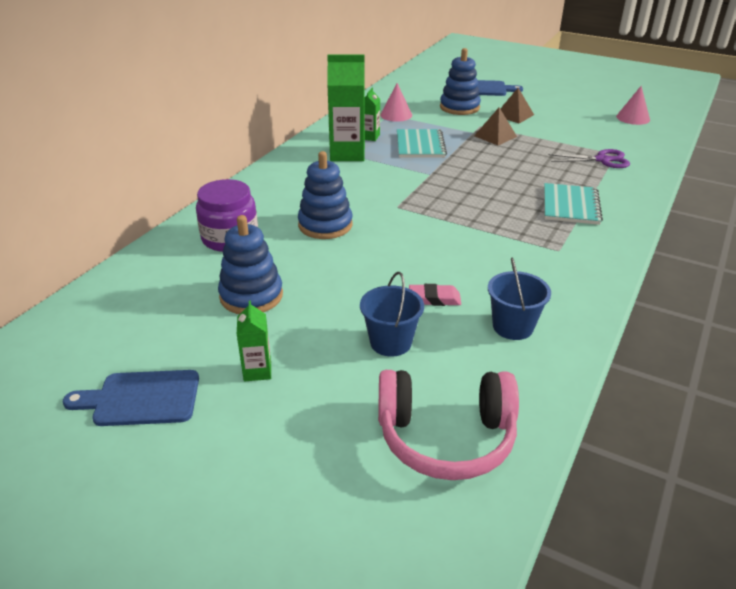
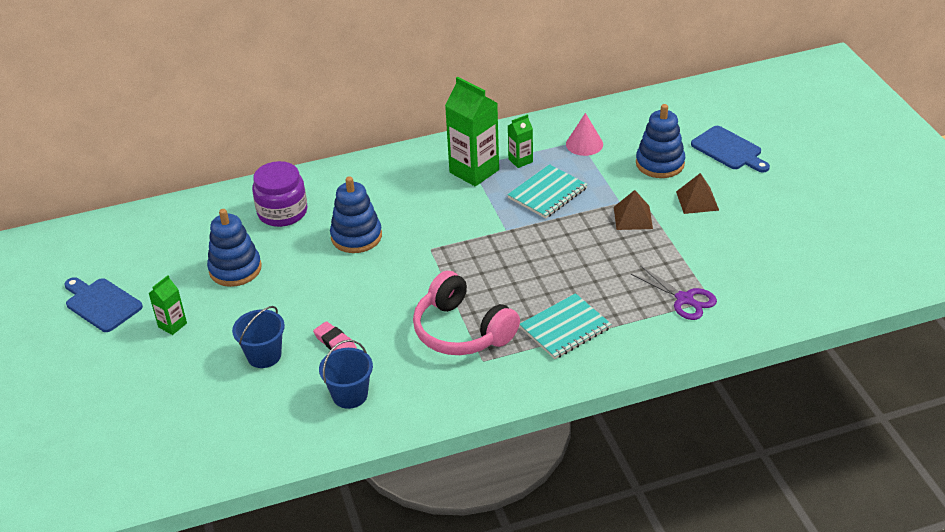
camera: 45 degrees right, 5 degrees up
pink headphones [378,370,519,480] -> pink headphones moved to [413,271,520,355]
pink cone [616,86,650,125] -> none

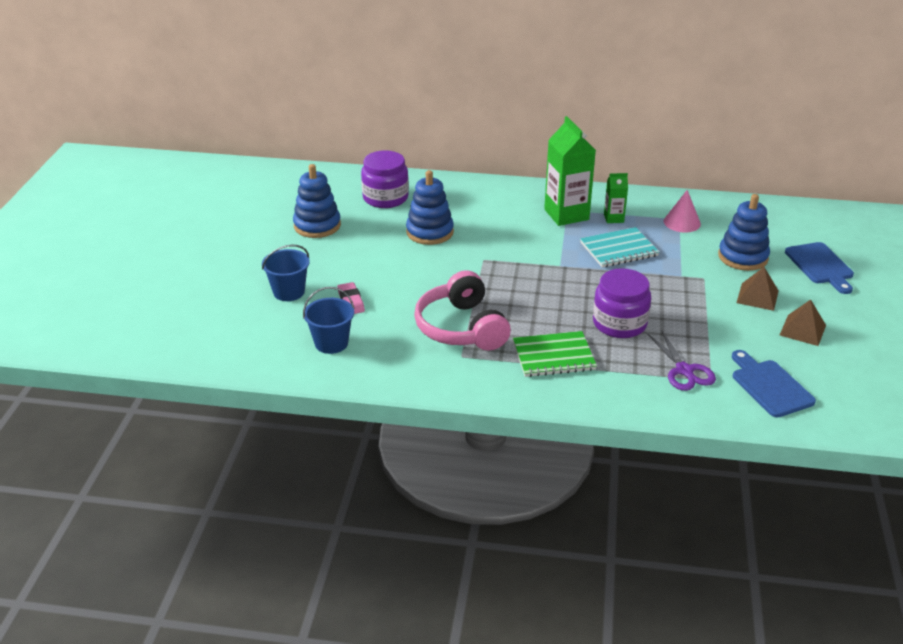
camera: 25 degrees right, 5 degrees down
blue cutting board [64,277,143,332] -> blue cutting board moved to [732,350,816,417]
green carton [149,275,187,335] -> none
turquoise notebook [519,293,612,359] -> green notebook [513,331,597,377]
brown pyramid [614,190,653,230] -> brown pyramid moved to [780,300,826,346]
none -> purple jar [593,268,651,338]

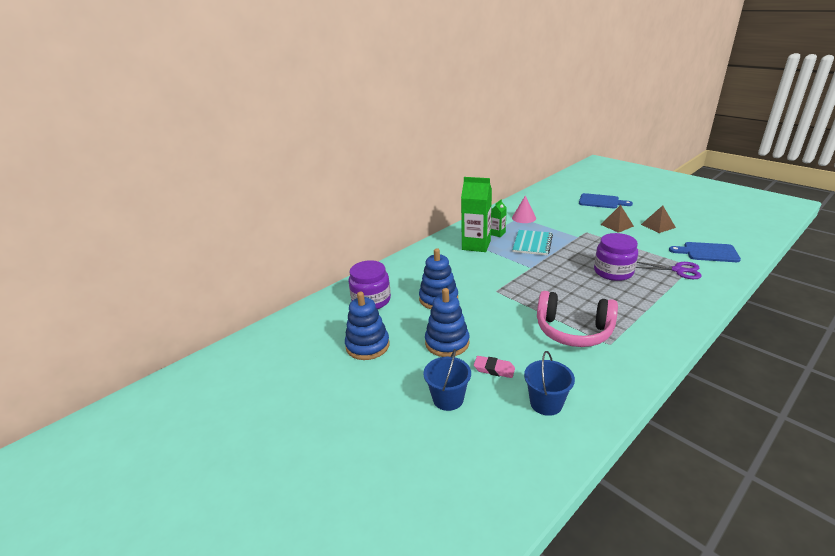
camera: 50 degrees left, 5 degrees down
green notebook [513,331,597,377] -> none
blue stacking toy [718,194,770,271] -> blue stacking toy moved to [425,288,469,357]

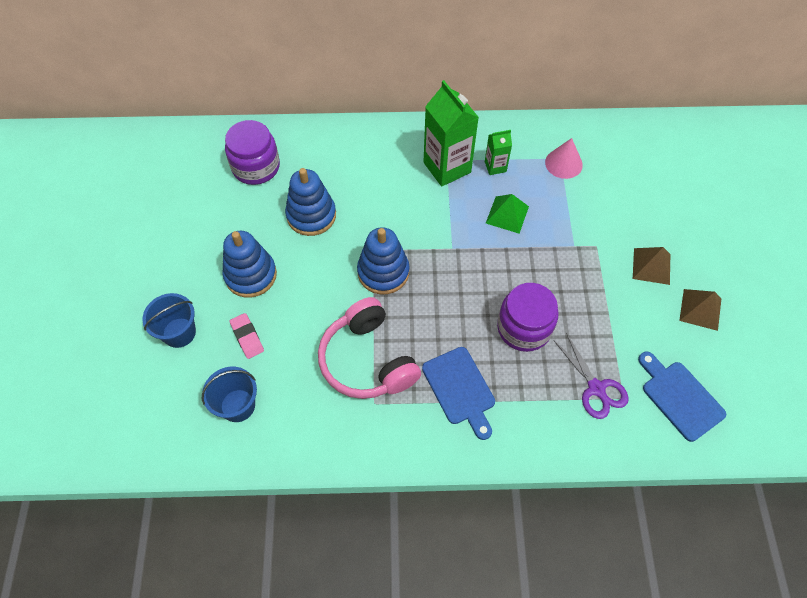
camera: 40 degrees right, 30 degrees up
blue stacking toy [345,292,390,360] -> blue stacking toy moved to [357,227,409,295]
turquoise notebook [512,230,553,255] -> green pyramid [486,194,529,233]
blue cutting board [579,193,633,208] -> blue cutting board moved to [422,347,495,440]

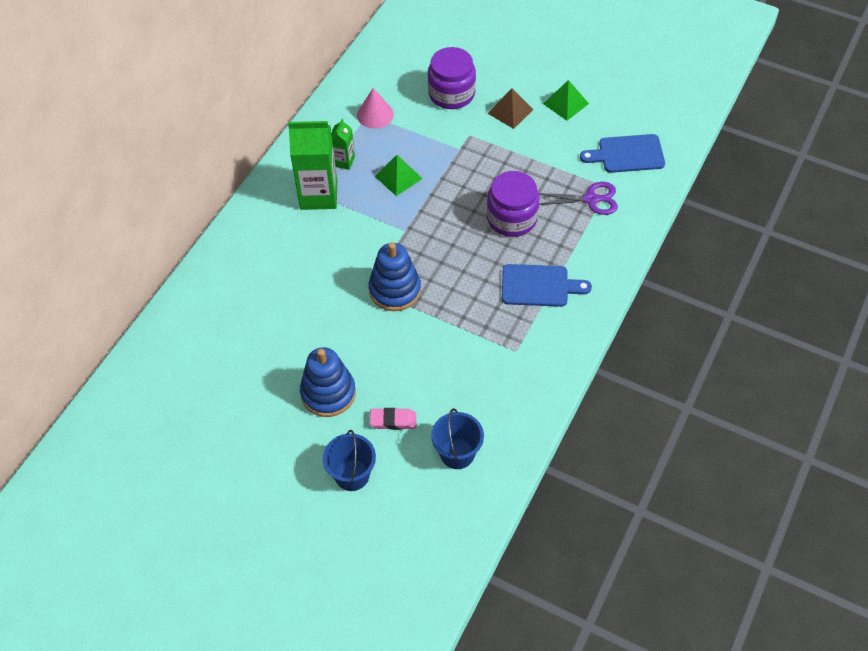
camera: 60 degrees left, 5 degrees down
purple jar [225,120,280,185] -> purple jar moved to [428,47,476,109]
blue stacking toy [285,168,336,236] -> none
pink headphones [318,297,421,399] -> none
brown pyramid [679,289,721,331] -> green pyramid [543,80,589,121]

